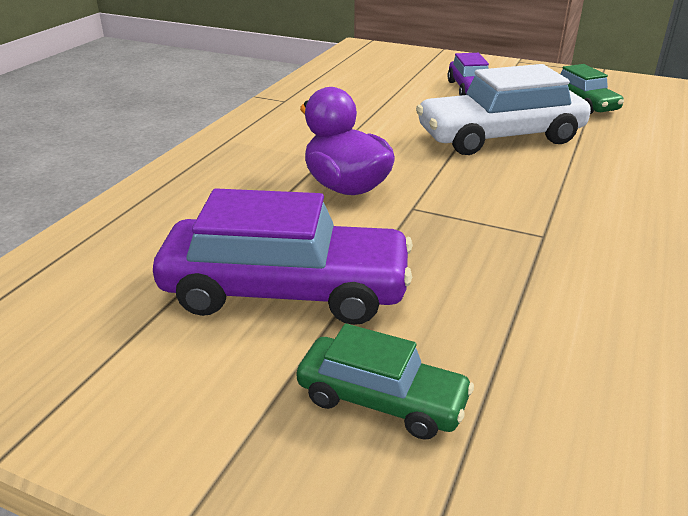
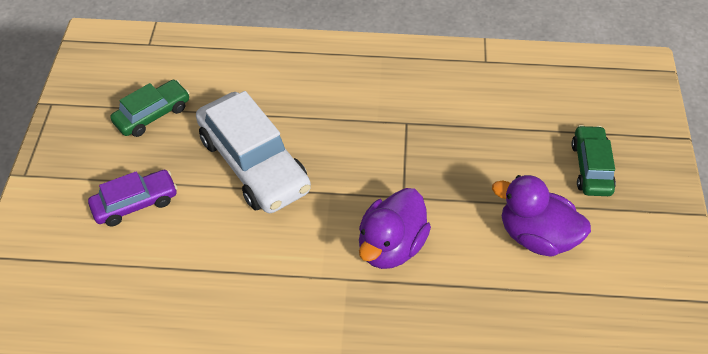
camera: 110 degrees left, 20 degrees up
purple car [153,188,413,325] -> purple duck [492,175,591,257]

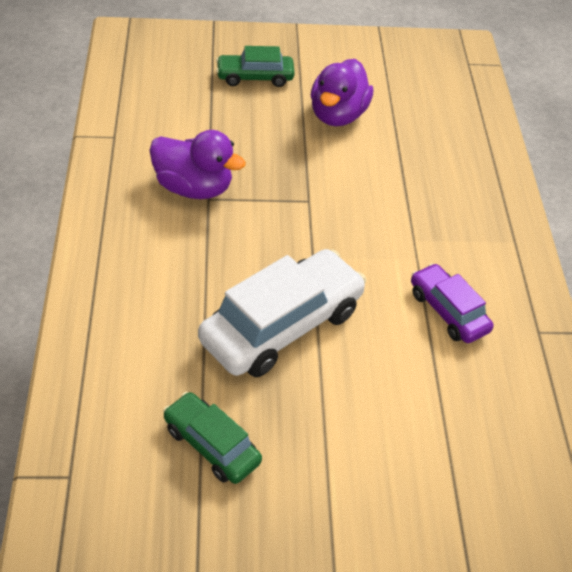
camera: 100 degrees left, 5 degrees down
purple car [88,170,177,226] -> purple car moved to [411,263,493,343]
purple duck [359,188,431,269] -> purple duck moved to [149,130,246,199]

